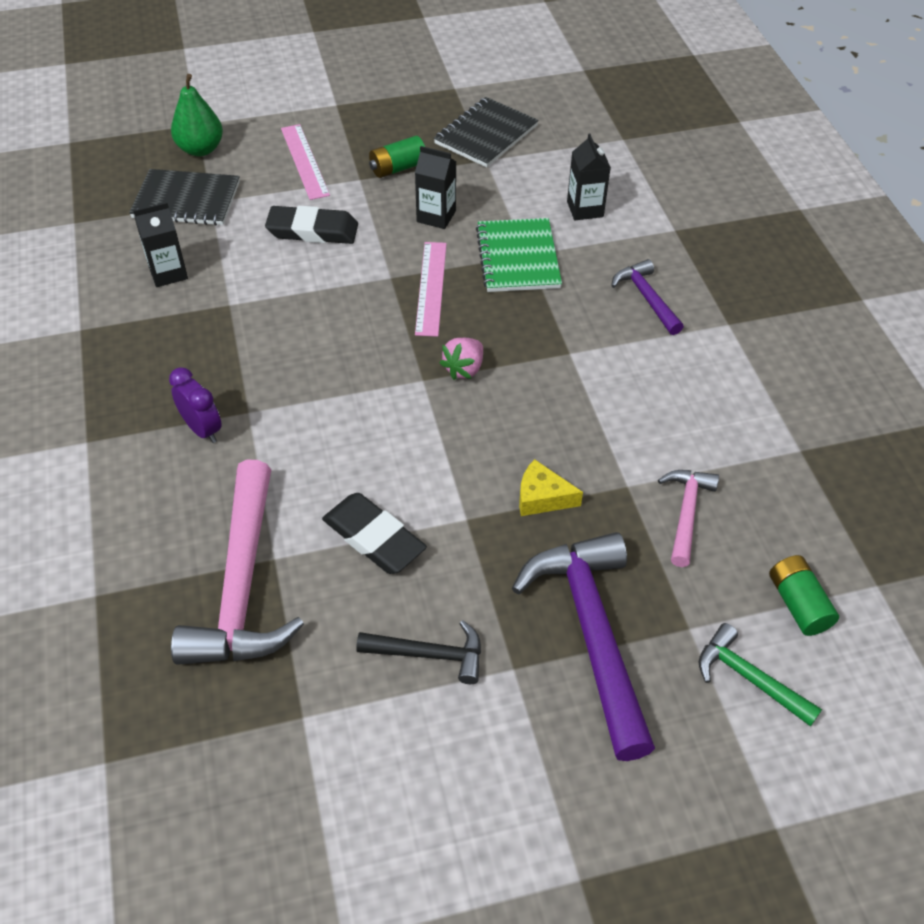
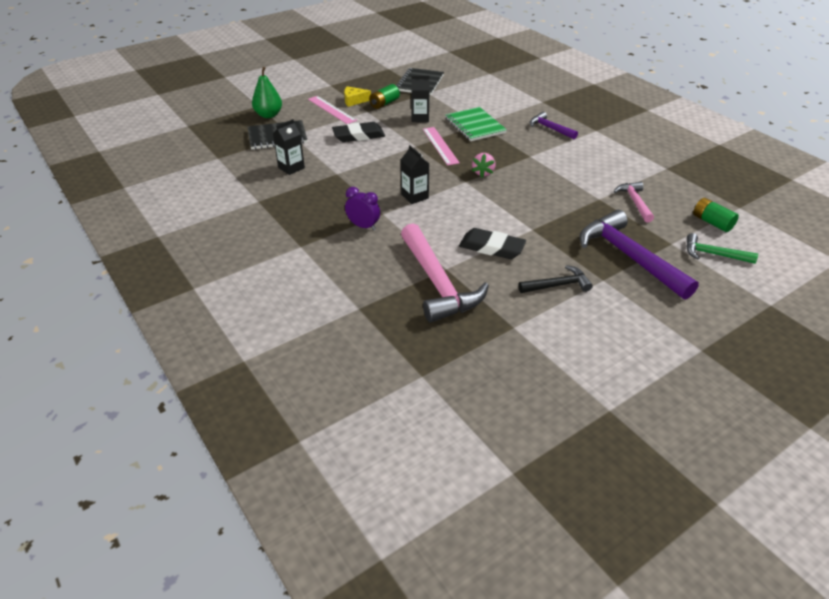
camera: 20 degrees left, 10 degrees down
yellow cheese [519,459,583,516] -> yellow cheese moved to [344,86,371,107]
black carton [567,133,611,220] -> black carton moved to [401,145,429,204]

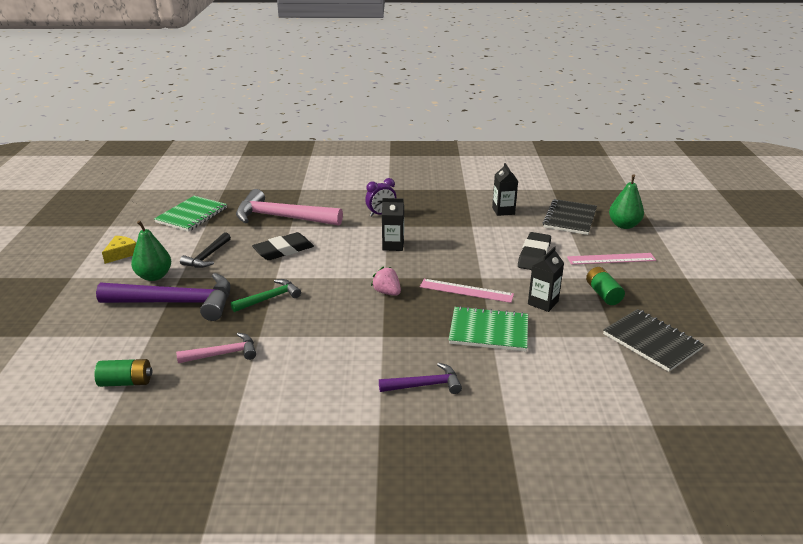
camera: 125 degrees right, 10 degrees down
yellow cheese [344,86,371,107] -> yellow cheese moved to [102,236,136,264]
pink hammer [614,182,654,222] -> pink hammer turned 45 degrees counterclockwise [176,333,256,363]
green hammer [686,233,758,264] -> green hammer moved to [231,279,301,312]
none -> green pear [131,220,171,281]
none -> green notebook [154,196,227,232]

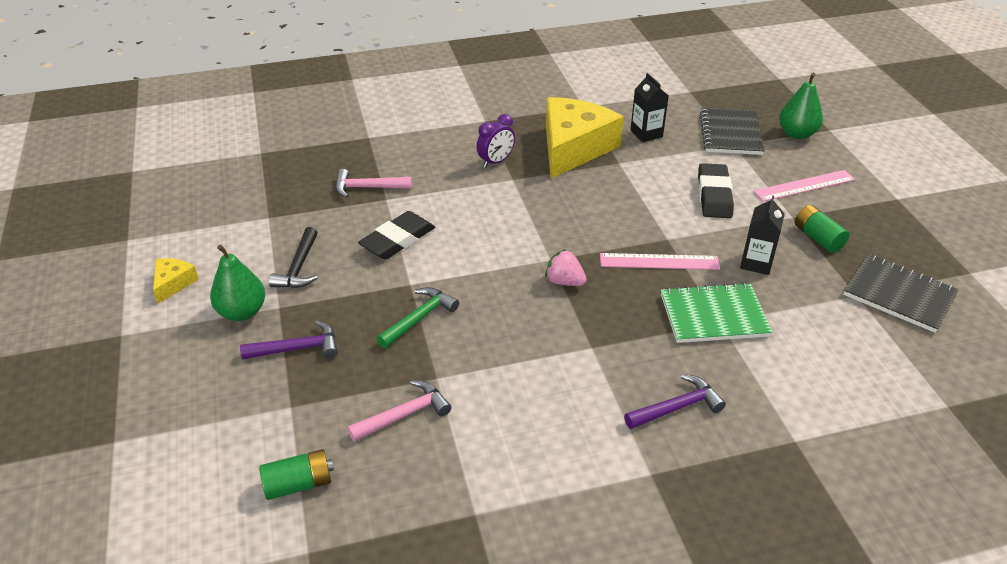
camera: 15 degrees left, 10 degrees up
purple hammer [96,273,231,321] -> purple hammer [240,320,338,360], size x0.52
green notebook [154,196,227,232] -> none
pink hammer [236,189,343,226] -> pink hammer [335,169,412,198], size x0.52
black carton [382,198,404,251] -> none
none -> yellow cheese [546,97,624,178]

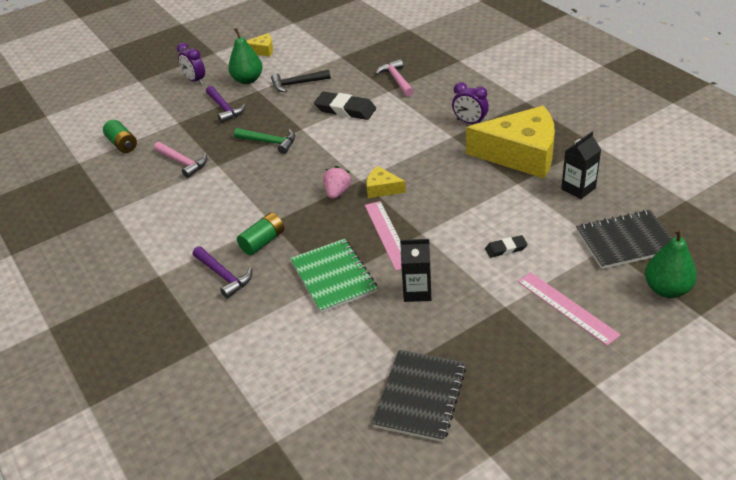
camera: 75 degrees right, 0 degrees up
black eraser [698,163,734,218] -> black eraser [485,235,528,258], size x0.54
green battery [795,205,849,253] -> green battery moved to [237,213,284,255]
none -> purple clock [177,43,205,84]
none -> yellow cheese [366,166,406,198]

